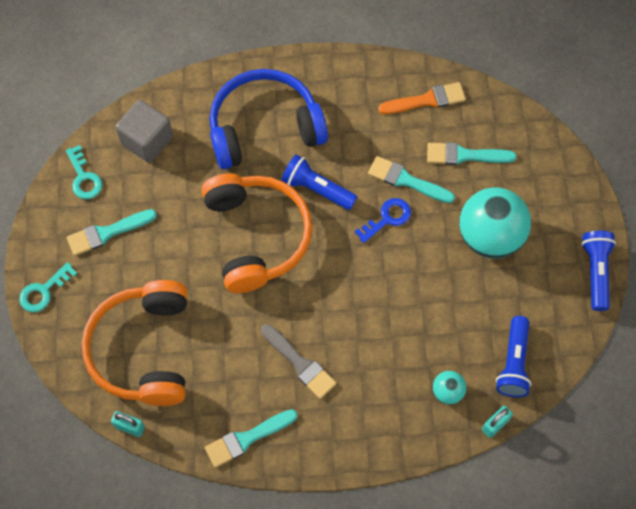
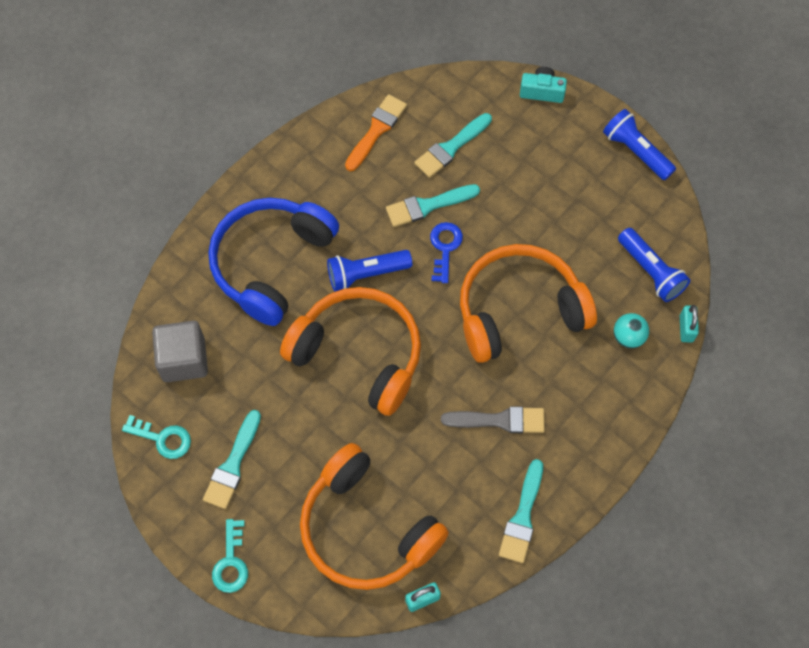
camera: 45 degrees left, 0 degrees up
turquoise ball [459,187,531,259] -> none
none -> orange headphones [460,244,597,363]
none -> turquoise camera [520,67,567,103]

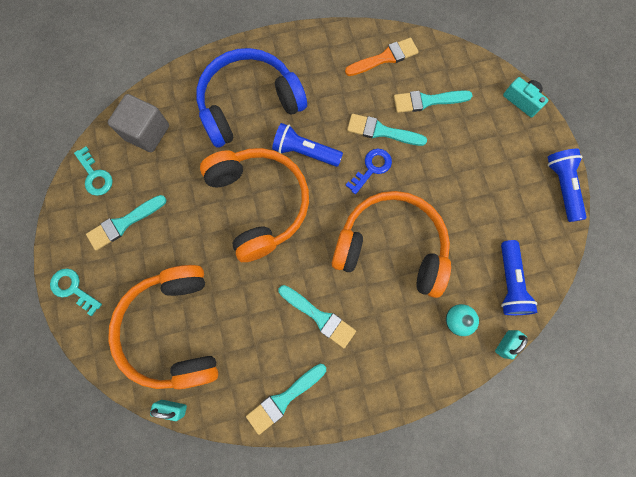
camera: 35 degrees right, 10 degrees up
turquoise key [212,519,248,593] -> turquoise key turned 90 degrees clockwise [50,268,102,316]
grey brush [441,406,545,433] -> turquoise brush [278,285,356,348]

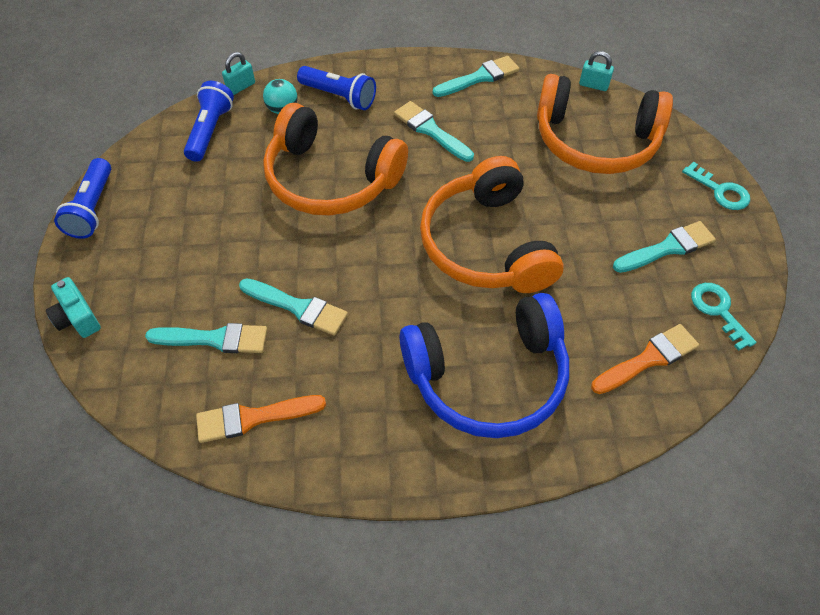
camera: 170 degrees left, 20 degrees down
grey cube [108,94,169,152] -> orange brush [591,324,699,394]
orange headphones [108,265,218,390] -> orange headphones turned 105 degrees clockwise [537,74,673,174]
blue flashlight [272,123,343,167] -> blue flashlight moved to [297,66,376,110]
blue key [345,149,392,194] -> none

